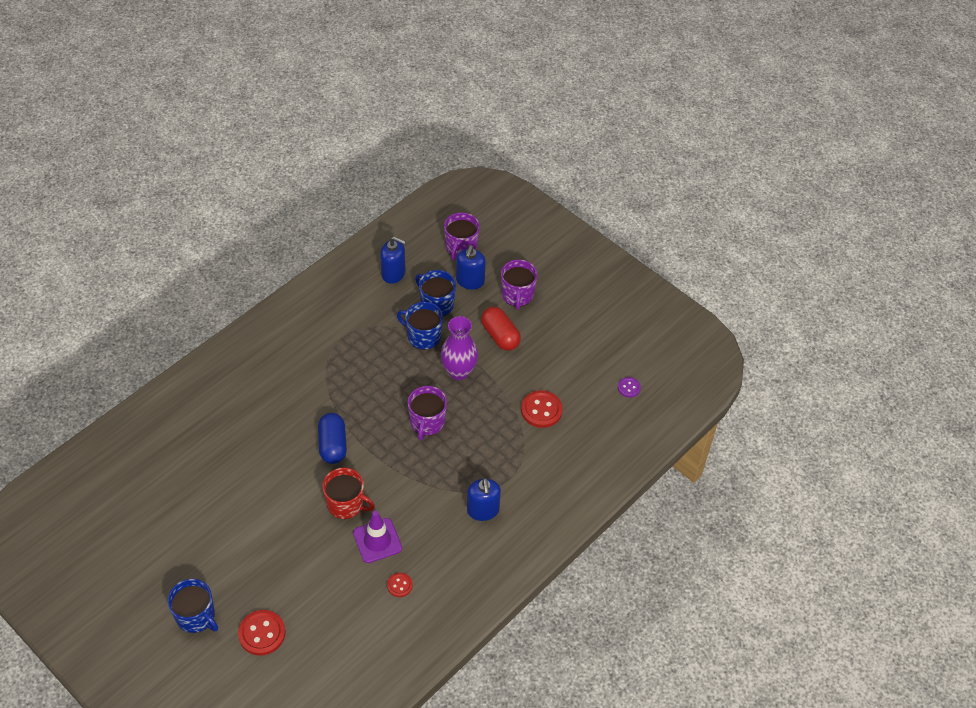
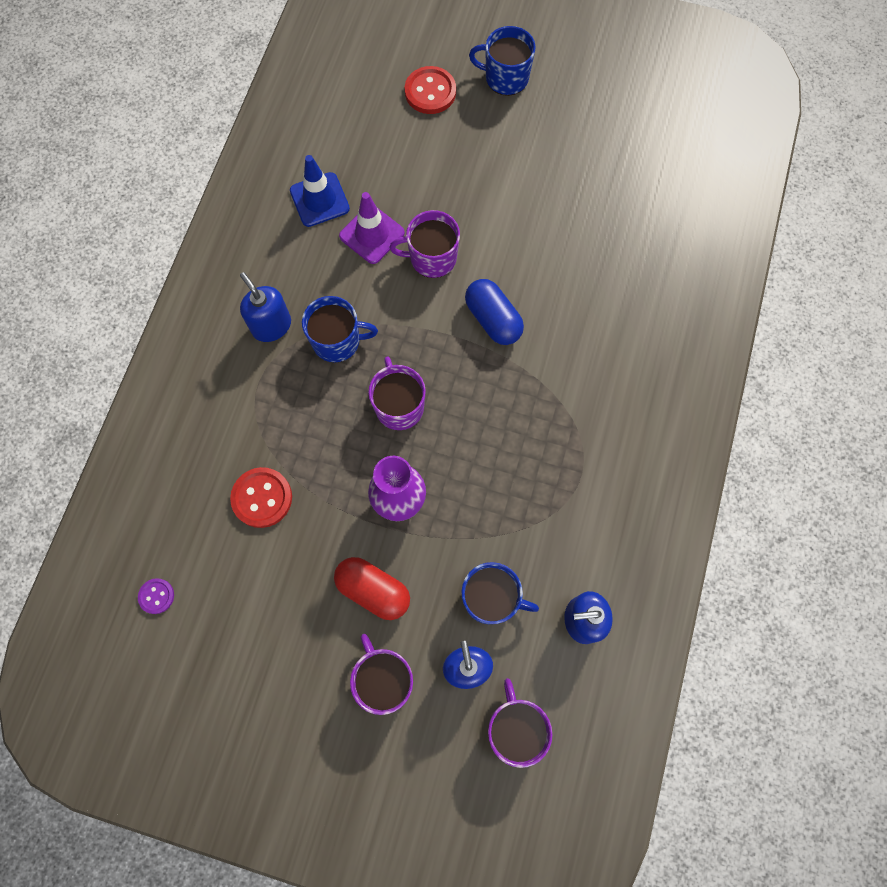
camera: 155 degrees right, 20 degrees up
red mug [322,468,375,519] -> purple mug [390,210,460,278]
red button [387,573,413,597] -> blue traffic cone [290,155,350,227]
blue mug [397,302,443,350] -> blue mug moved to [302,296,378,363]

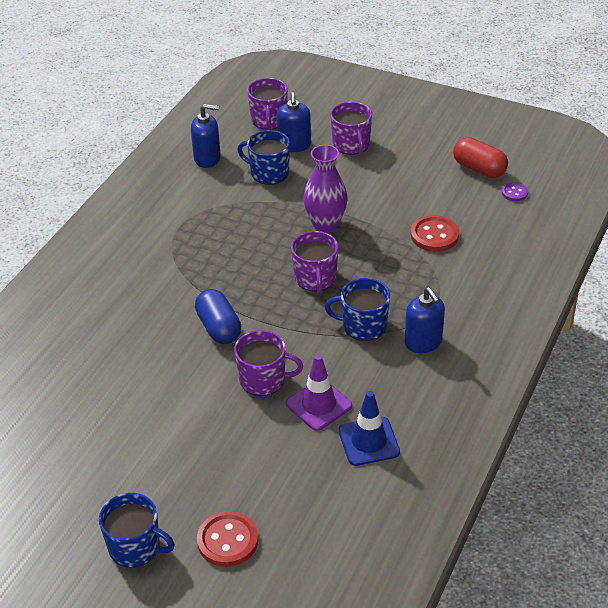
camera: 170 degrees left, 30 degrees down
red capsule [334,557,410,620] -> red capsule moved to [453,137,508,178]

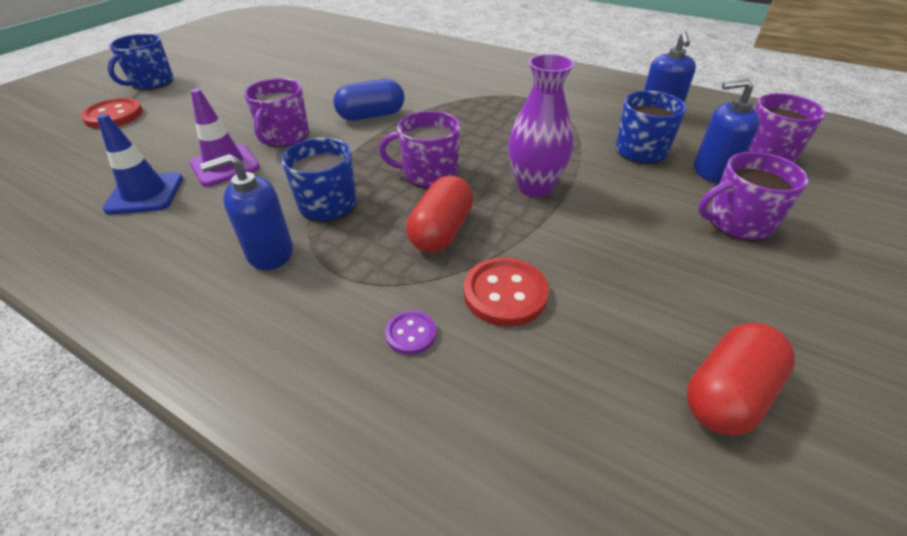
camera: 95 degrees right, 0 degrees up
purple button [502,182,528,201] -> purple button moved to [385,310,436,355]
none -> red capsule [406,175,473,253]

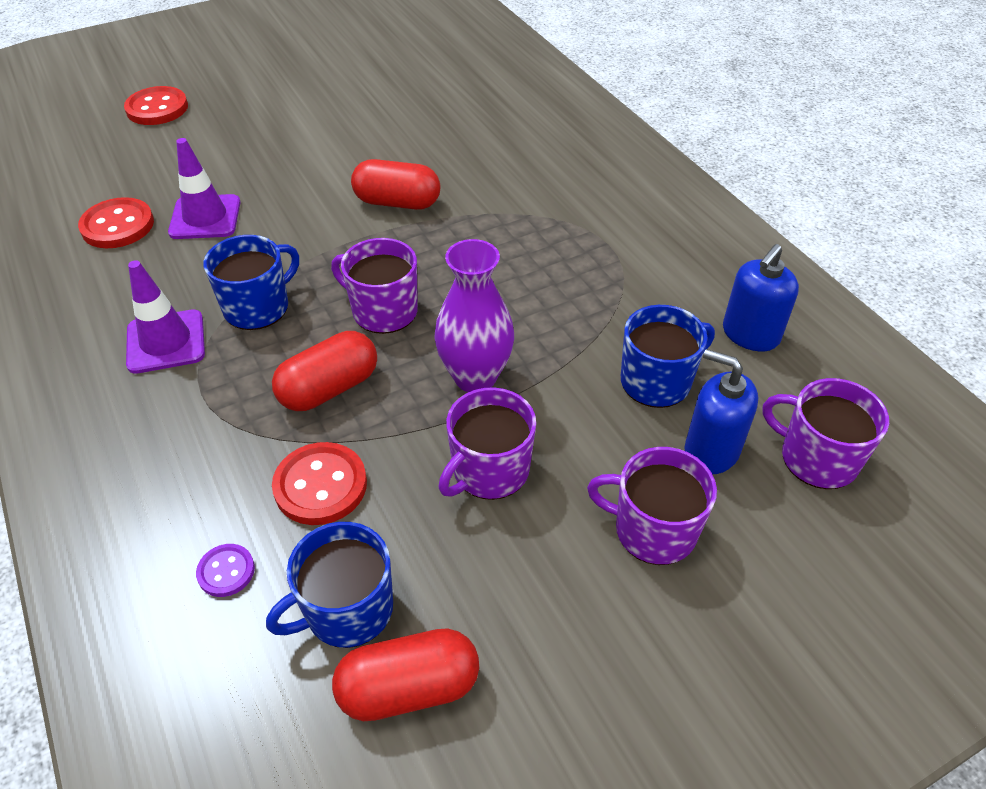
camera: 30 degrees right, 5 degrees up
blue traffic cone [97,114,183,214] -> red button [78,197,154,248]
blue mug [107,33,174,90] -> blue mug moved to [266,522,393,648]
blue soap dispenser [200,154,293,270] -> purple traffic cone [126,260,205,374]
purple mug [244,78,309,147] -> purple mug moved to [438,387,536,500]
blue capsule [333,79,404,121] -> red capsule [351,159,440,210]
purple button [385,310,436,355] -> purple button moved to [196,544,255,597]

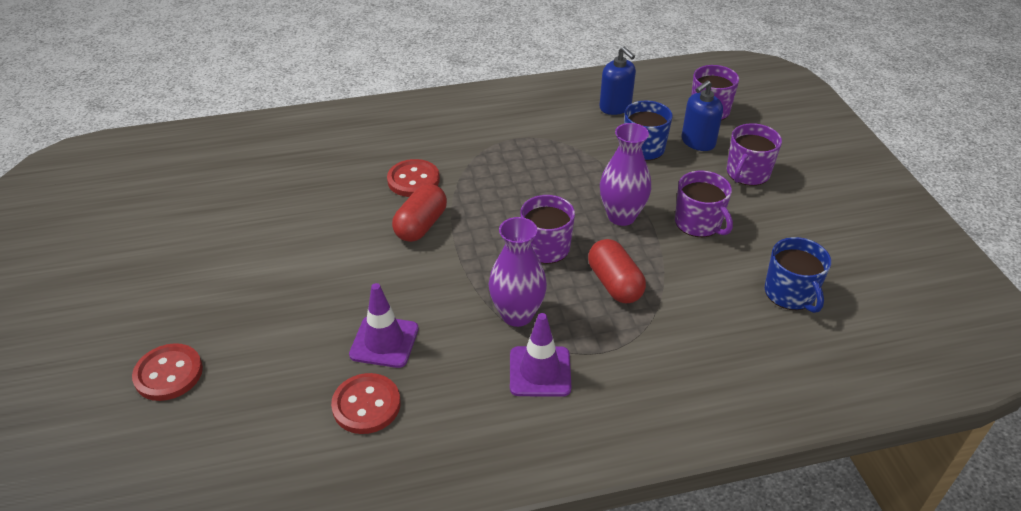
camera: 75 degrees left, 5 degrees down
purple button [196,544,255,597] -> none
blue mug [203,235,299,330] -> purple vase [489,217,547,327]
red button [272,442,367,525] -> red button moved to [387,159,440,197]
red capsule [332,628,479,721] -> none

